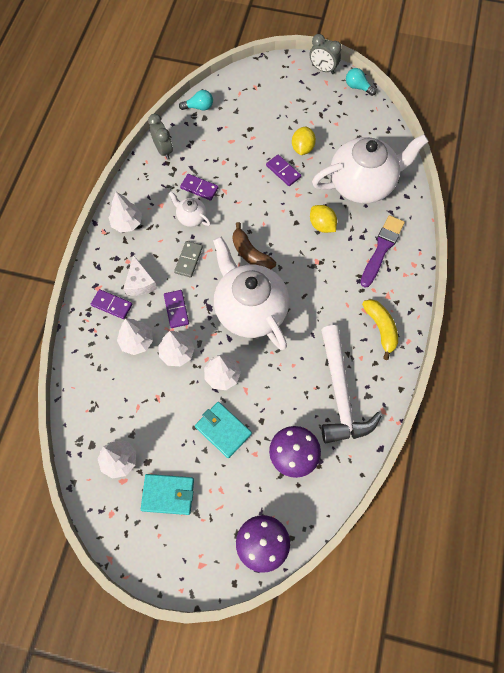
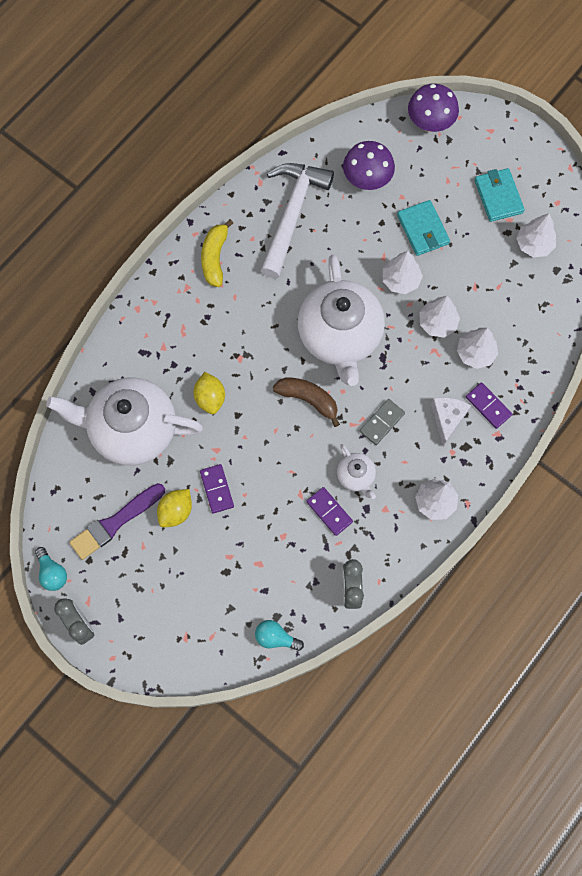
camera: 155 degrees left, 5 degrees up
turquoise wallet [141,474,194,515] -> turquoise wallet turned 45 degrees clockwise [474,168,525,222]
purple domino [164,290,189,328] -> none
brown banana [233,222,276,269] -> brown banana turned 45 degrees counterclockwise [273,377,340,427]
purple brush [360,215,405,288] -> purple brush moved to [69,483,165,560]

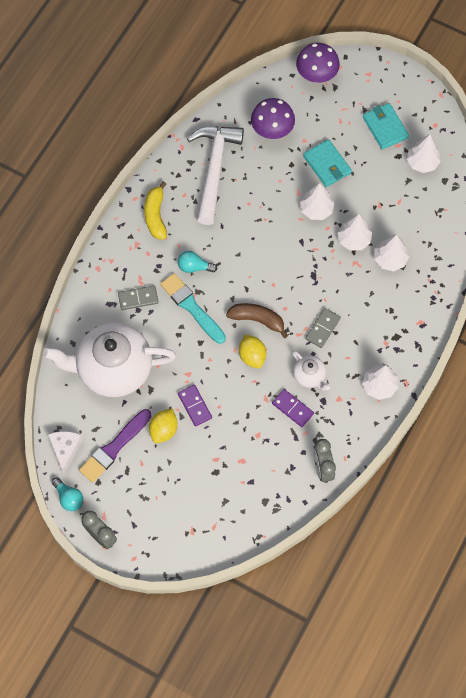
camera: 10 degrees left, 5 degrees down
yellow lemon [193,372,225,414] -> yellow lemon moved to [239,334,266,369]
turquoise light bulb [255,620,304,651] -> turquoise light bulb moved to [178,251,217,273]
white teapot [298,255,385,386] -> none
white cheese [431,397,471,446] -> white cheese moved to [48,431,83,474]
purple domino [466,382,512,429] -> none
none -> grey domino [118,286,159,310]
none -> turquoise brush [160,273,226,344]

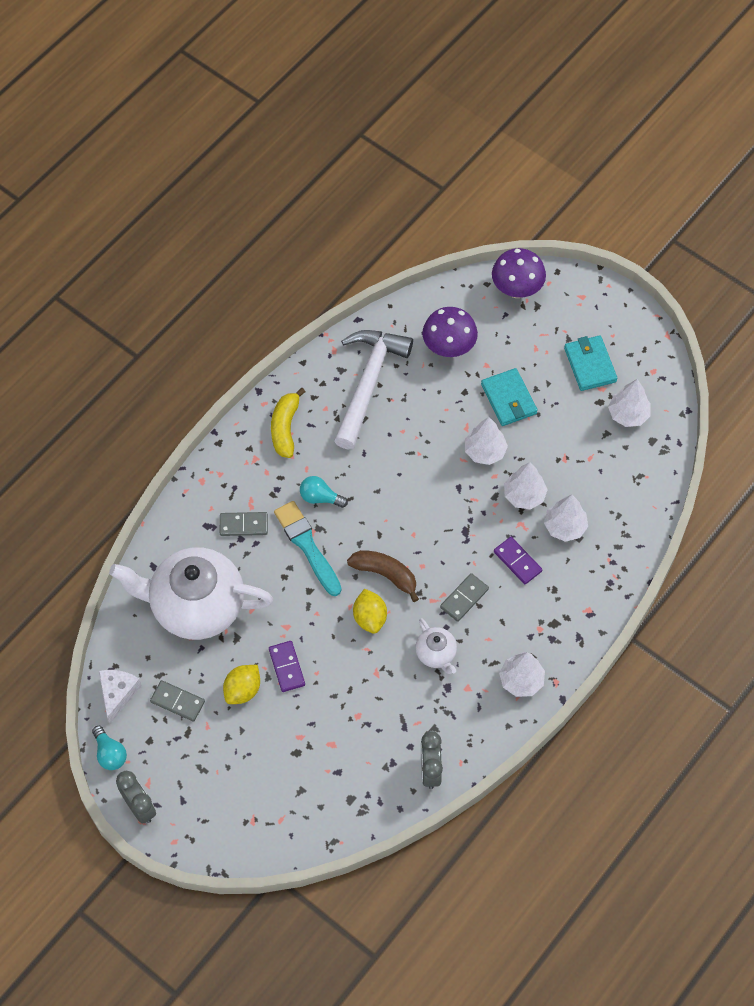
camera: 10 degrees right, 5 degrees down
purple brush [79,409,152,483] -> grey domino [150,680,205,722]
purple domino [272,389,314,427] -> purple domino moved to [494,537,542,585]

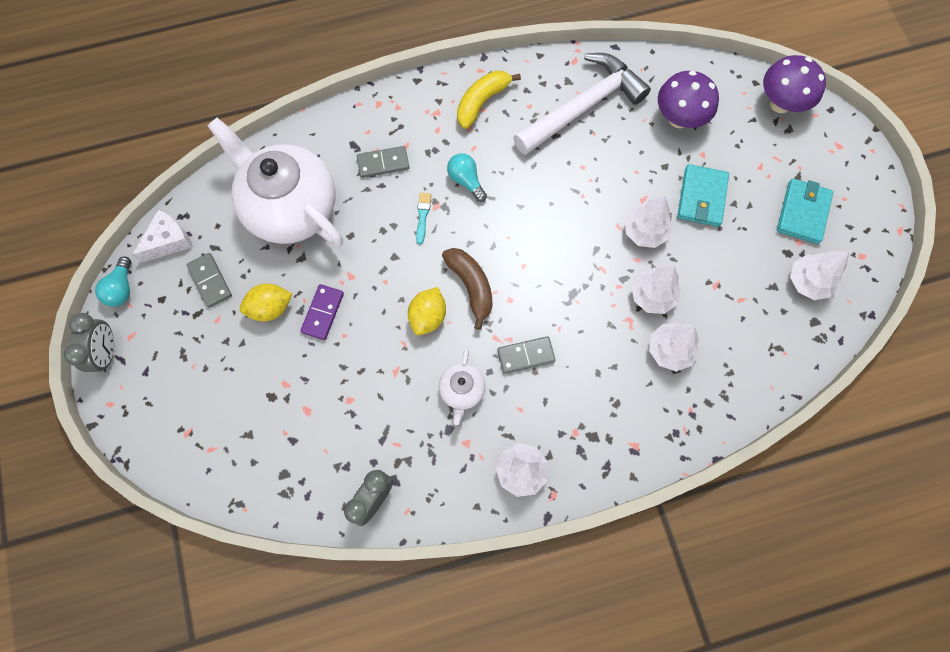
camera: 35 degrees right, 10 degrees up
grey domino [220,512,268,536] -> grey domino turned 45 degrees counterclockwise [357,146,409,178]
turquoise brush [274,501,342,596] -> turquoise brush [416,193,431,244], size x0.47
purple domino [494,537,542,585] -> none

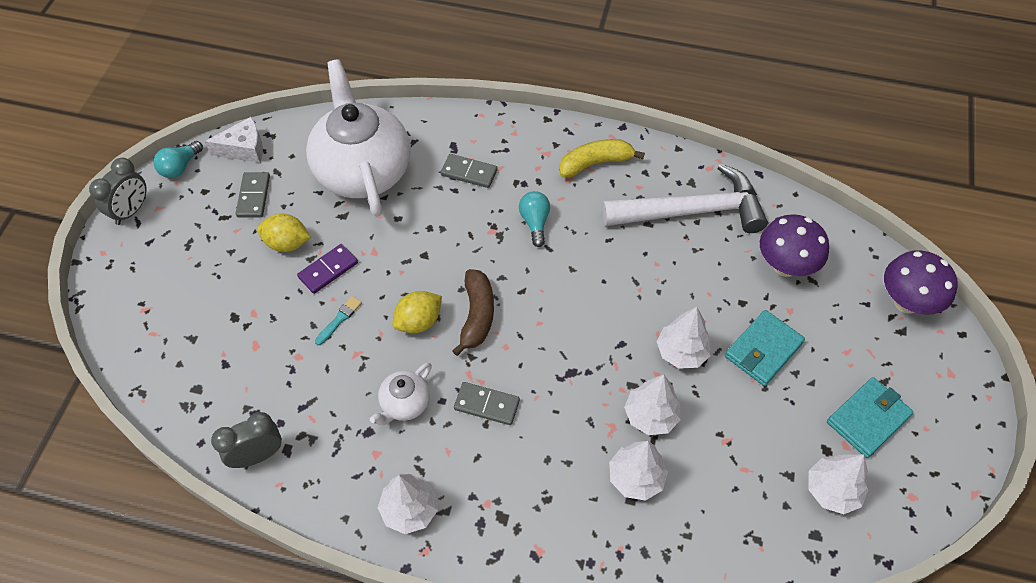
camera: 30 degrees right, 15 degrees down
turquoise brush [416,193,431,244] -> turquoise brush moved to [315,296,362,345]

